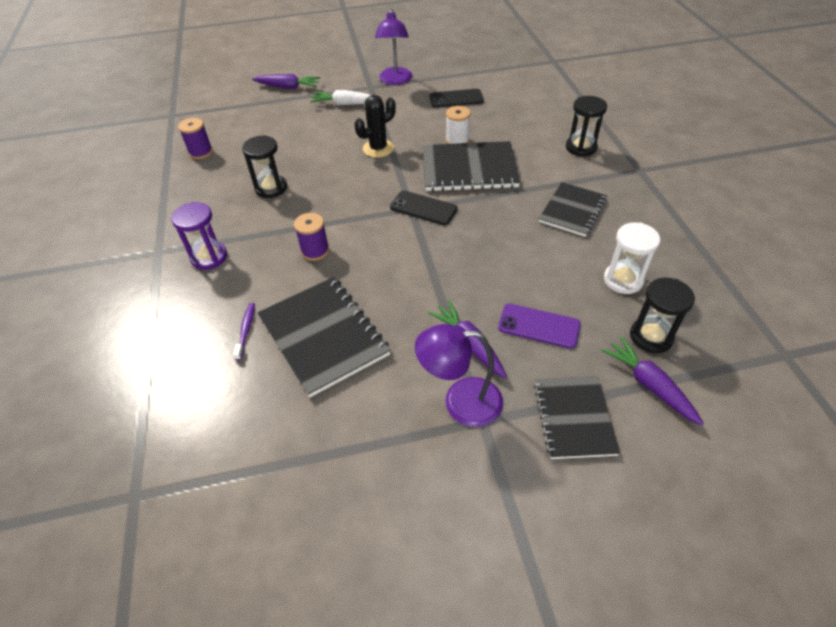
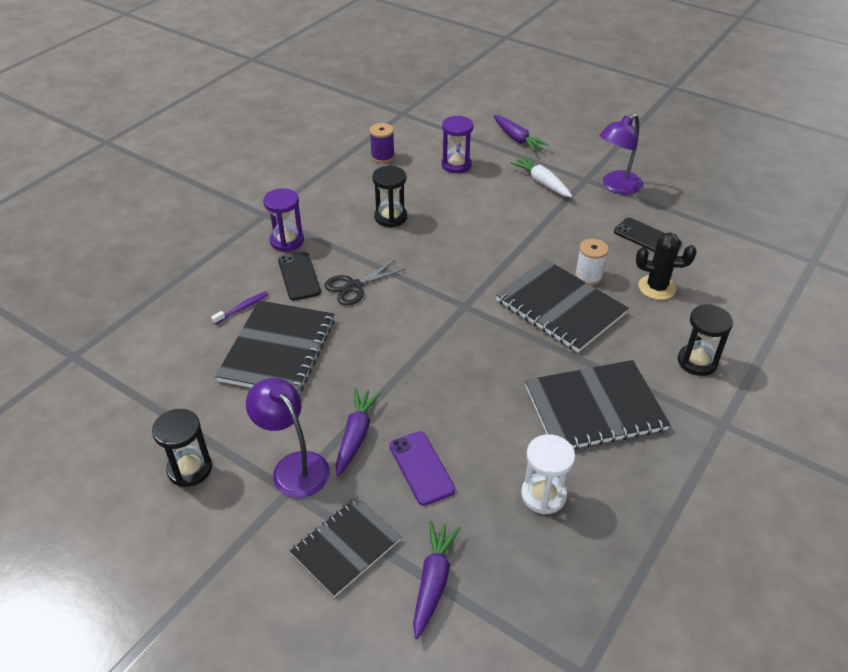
camera: 45 degrees right, 5 degrees down
purple spool [294,213,329,261] -> black scissors [325,259,406,305]
black cactus [354,95,396,158] -> black cactus moved to [636,232,696,300]
black phone [390,191,457,225] -> black phone moved to [278,252,321,301]
black notebook [539,182,607,237] -> black notebook [525,360,670,450], size x1.53
black hourglass [630,278,695,353] -> black hourglass moved to [152,409,212,487]
none -> purple hourglass [441,116,473,173]

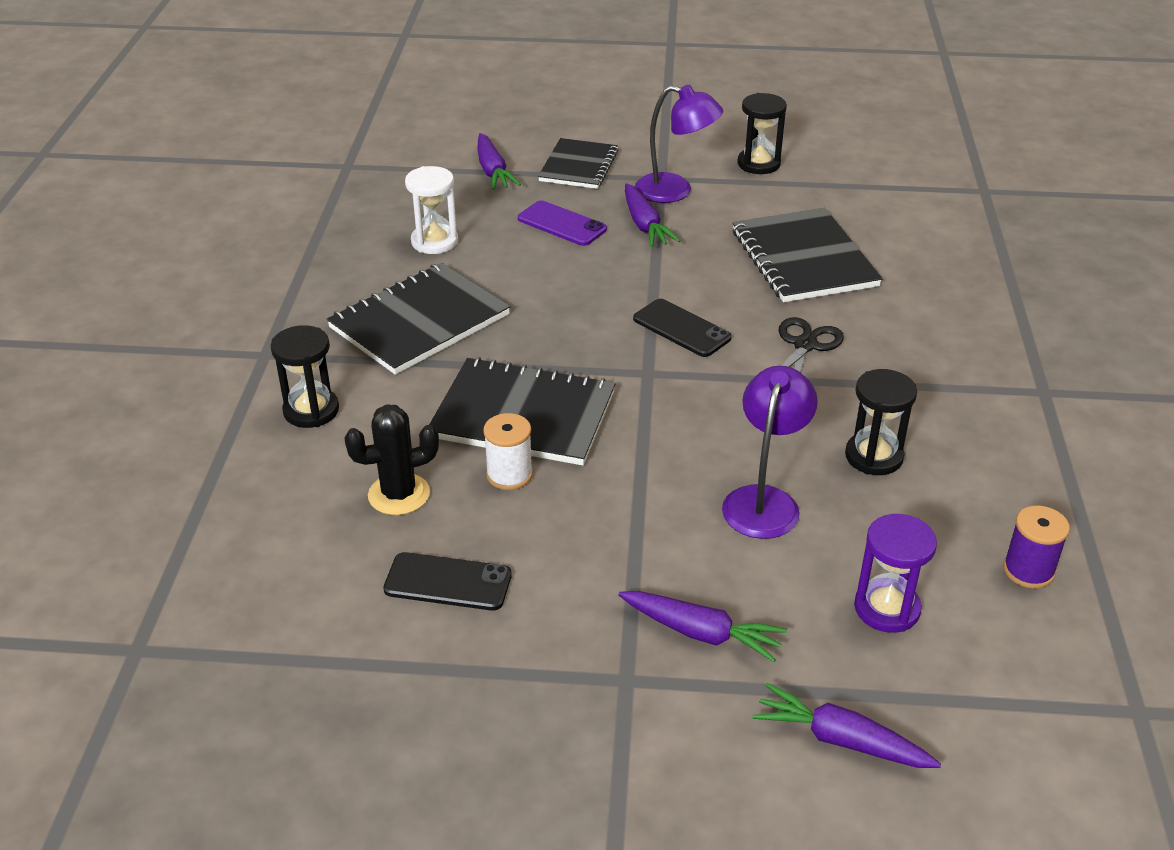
camera: 150 degrees right, 5 degrees down
purple toothbrush [211,291,269,324] -> none
purple hourglass [263,188,304,252] -> none
black phone [278,252,321,301] -> black phone moved to [633,299,732,357]
white carrot [510,156,572,198] -> purple carrot [618,591,787,662]
purple lamp [600,114,643,194] -> purple lamp moved to [722,366,818,539]

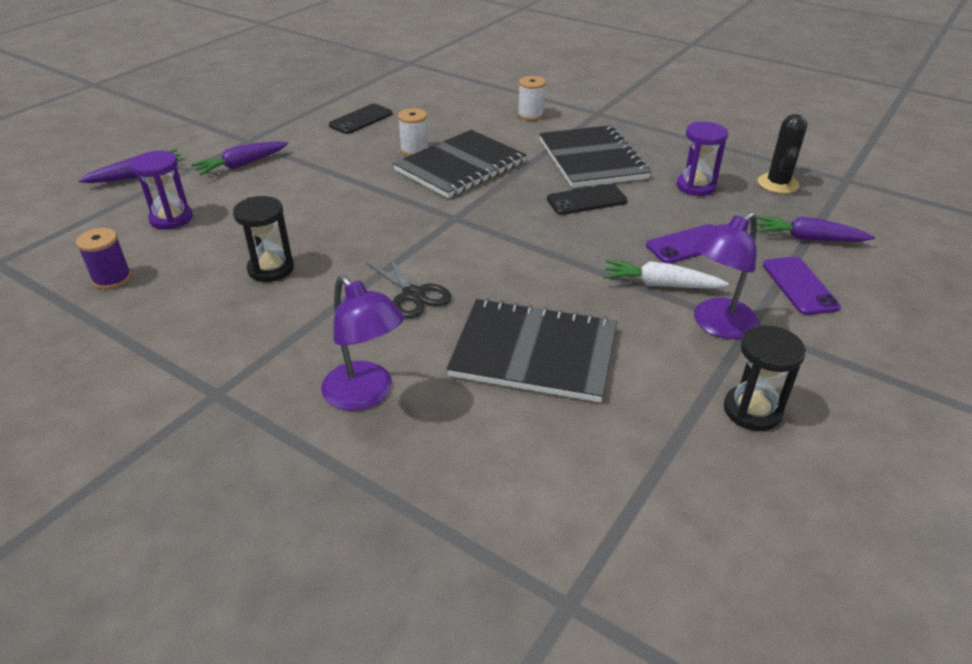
camera: 120 degrees right, 0 degrees up
black hourglass [270,325,339,428] -> white spool [518,76,546,121]
black cactus [344,404,439,515] -> black cactus moved to [758,114,808,194]
white hourglass [405,166,458,254] -> purple hourglass [677,122,728,196]
black notebook [538,138,619,189] -> purple phone [763,257,841,315]
purple carrot [625,183,681,247] -> white carrot [603,260,729,289]
black phone [633,299,732,357] -> black phone moved to [547,184,628,215]
purple lamp [722,366,818,539] -> purple lamp moved to [321,275,404,411]

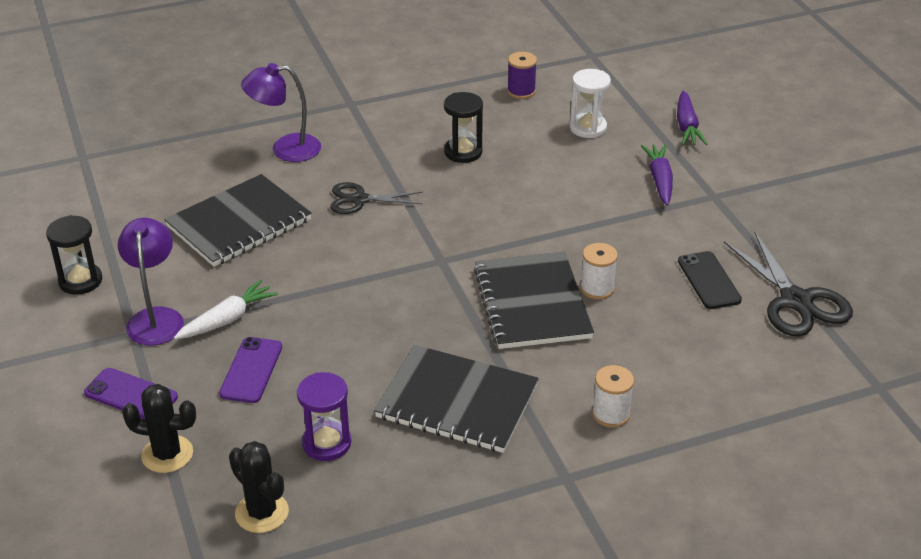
camera: 125 degrees right, 0 degrees up
purple hourglass [130,151,193,230] -> white hourglass [570,69,611,138]
black phone [547,184,628,215] -> none
purple carrot [756,216,875,242] -> black cactus [122,384,196,473]
none -> black scissors [724,232,853,336]

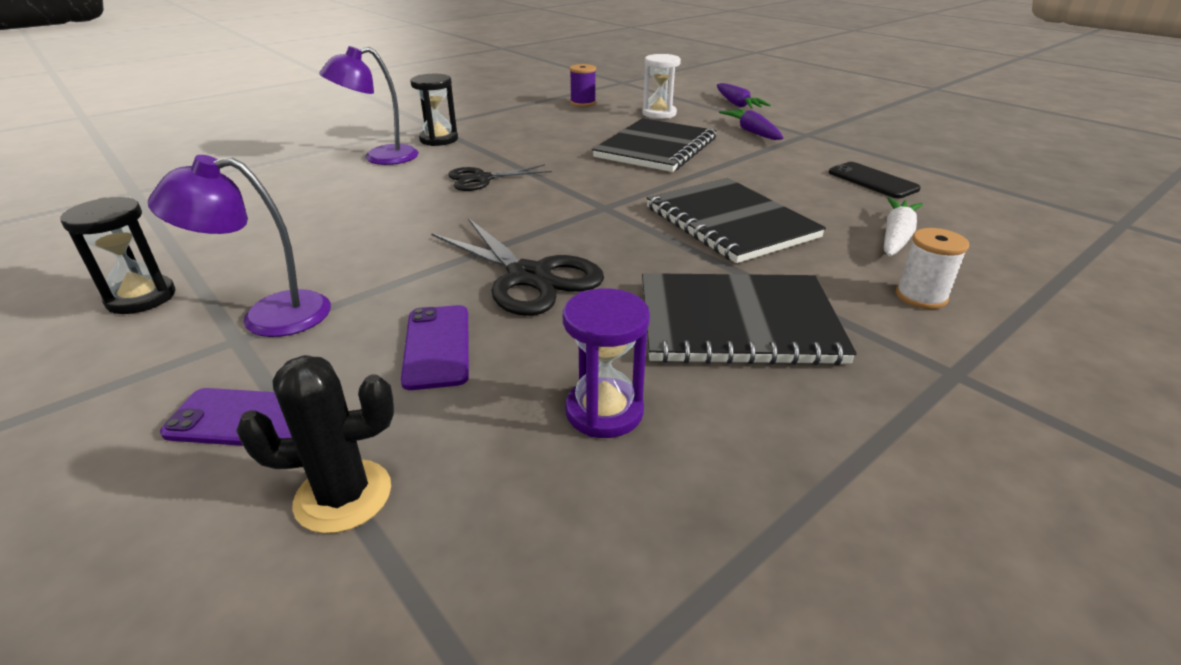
camera: 20 degrees left, 5 degrees down
purple lamp [118,218,184,345] -> purple lamp turned 75 degrees counterclockwise [148,155,331,337]
black notebook [164,174,312,267] -> black notebook moved to [592,118,716,172]
white carrot [174,280,278,339] -> white carrot moved to [884,198,923,256]
black cactus [229,441,289,533] -> none
black hourglass [444,92,483,163] -> black hourglass moved to [411,74,458,146]
white spool [580,243,618,300] -> none
black scissors [724,232,853,336] -> black scissors moved to [431,218,604,316]

